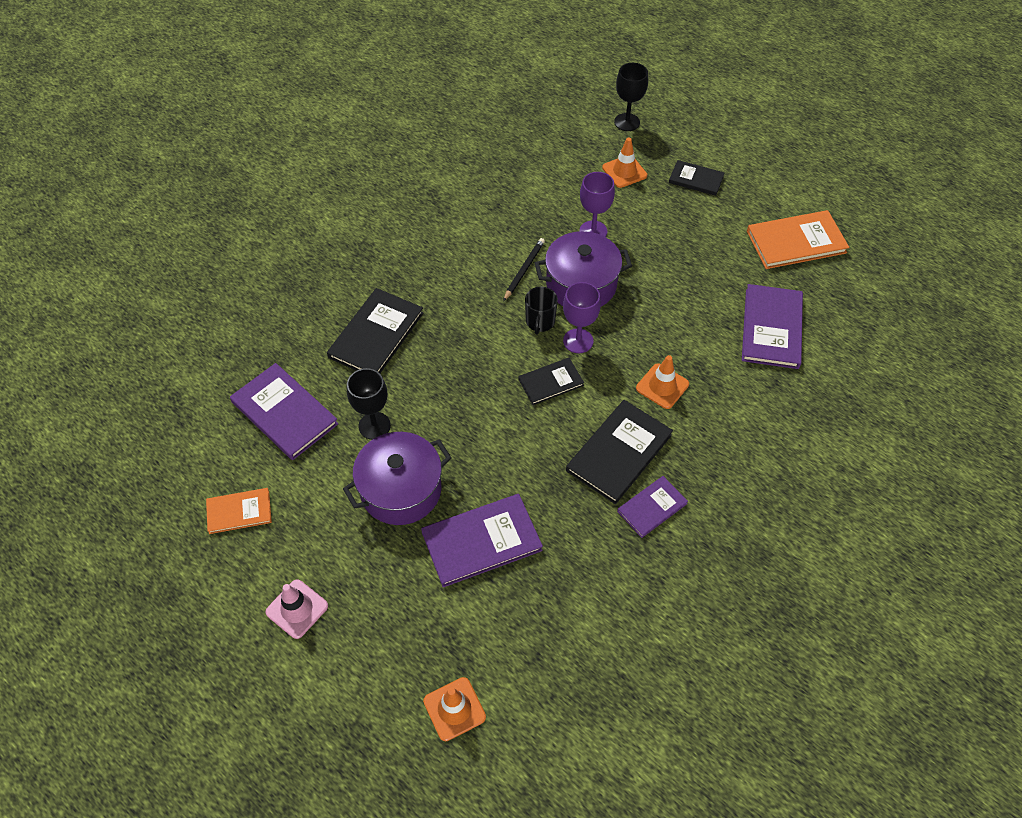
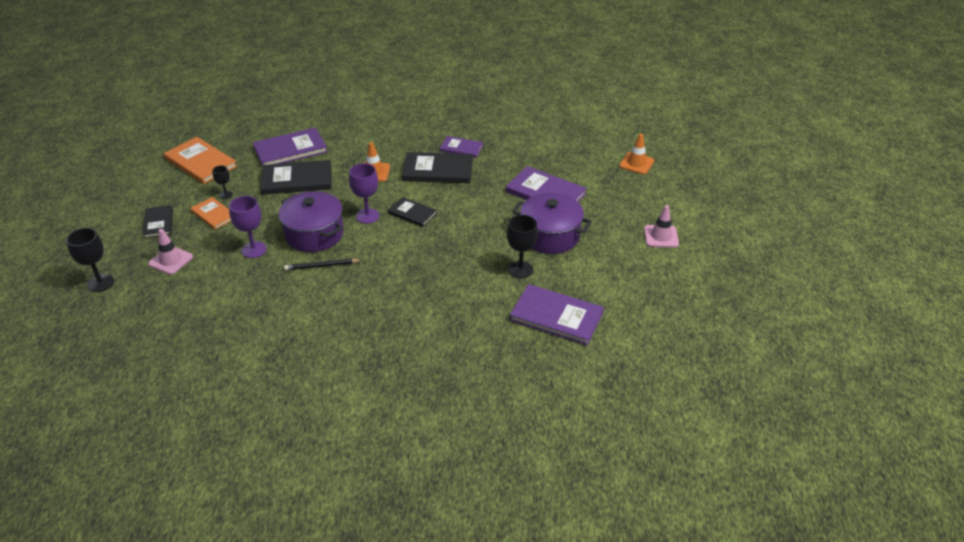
camera: 125 degrees left, 15 degrees down
orange book [206,488,272,534] -> orange book moved to [190,197,231,230]
purple book [230,363,338,460] -> purple book turned 75 degrees counterclockwise [510,284,604,345]
black book [327,288,423,373] -> black book moved to [260,160,331,195]
black mug [525,287,558,334] -> none
orange traffic cone [602,138,647,188] -> pink traffic cone [148,229,193,275]
none -> black goblet [212,166,233,199]

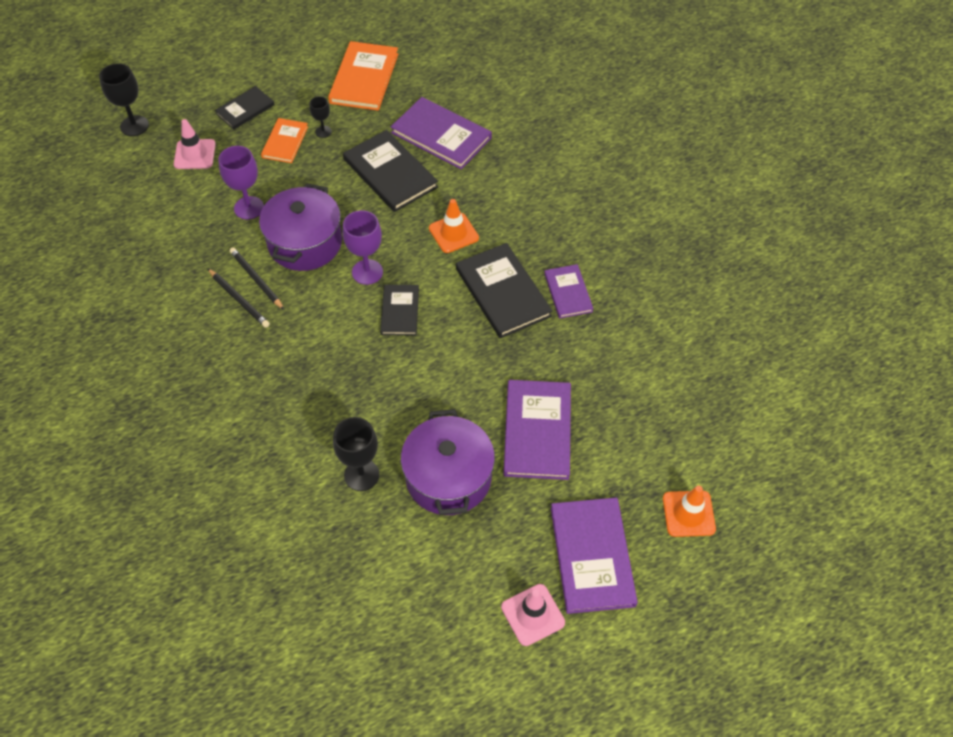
camera: 60 degrees right, 15 degrees up
purple book [510,284,604,345] -> purple book moved to [551,497,638,614]
none -> black pencil [208,269,270,328]

